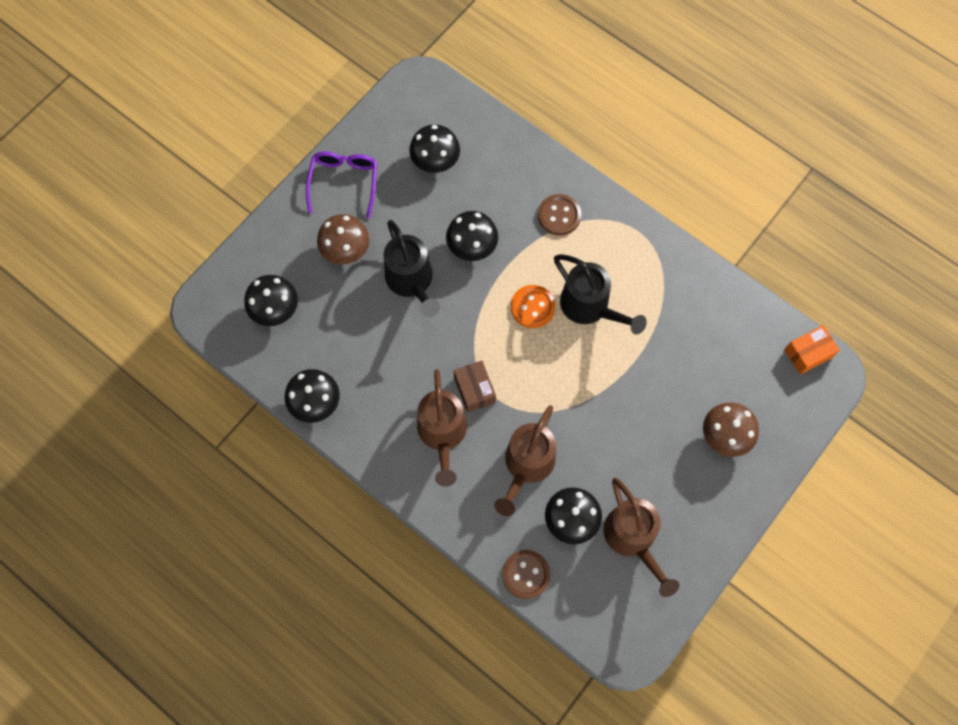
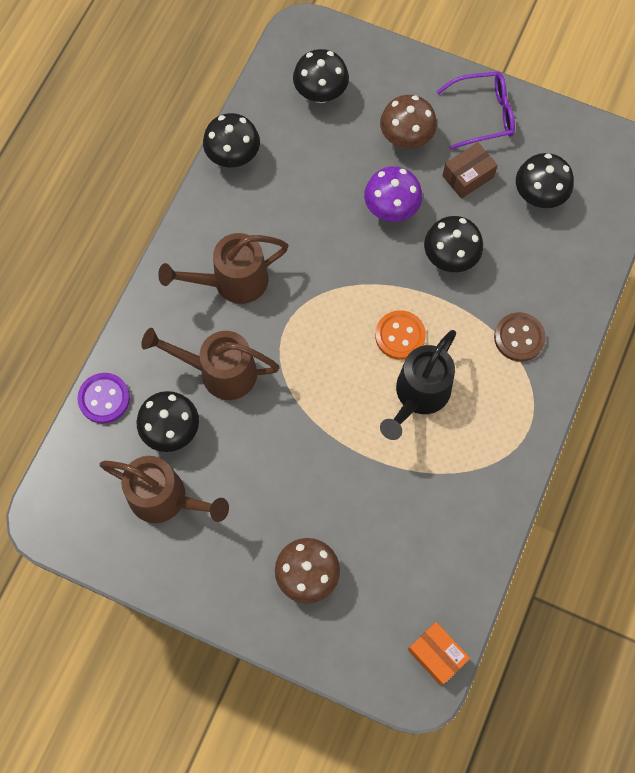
camera: 75 degrees right, 0 degrees up
black watering can [384,220,440,317] -> purple mushroom [364,166,422,222]
brown box [454,360,496,412] -> brown box moved to [442,142,498,198]
brown button [502,550,551,599] -> purple button [77,373,130,424]
brown watering can [603,478,679,597] -> brown watering can turned 120 degrees counterclockwise [99,456,229,523]

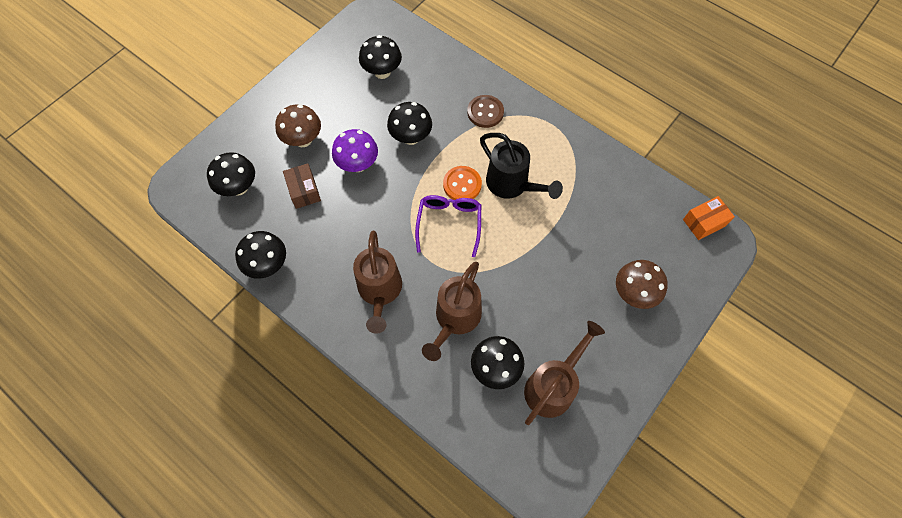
camera: 75 degrees left, 5 degrees down
purple button [77,373,130,424] -> none
purple glasses [436,72,515,150] -> purple glasses moved to [415,195,481,257]
brown box [442,142,498,198] -> brown box moved to [283,163,321,209]

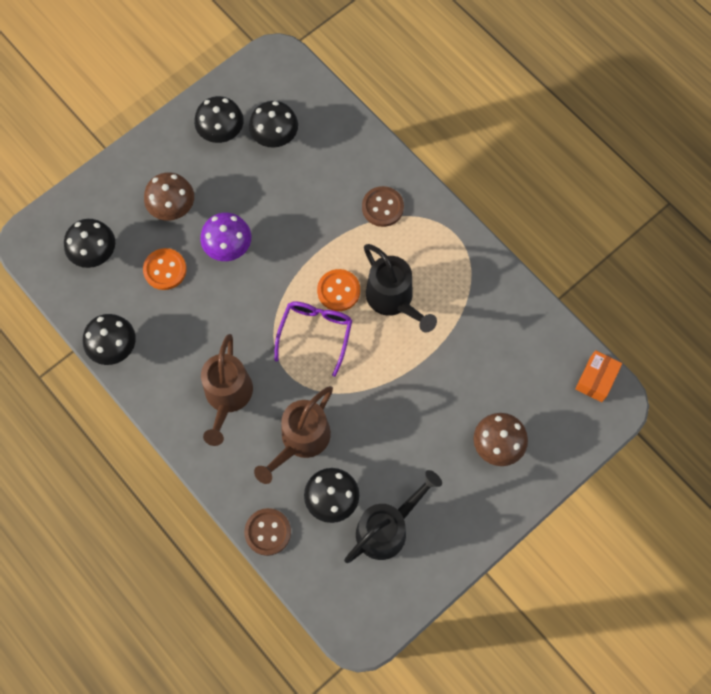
camera: 10 degrees right, 5 degrees up
brown box [283,163,321,209] -> orange button [143,248,187,290]
black mushroom [387,102,432,145] -> black mushroom moved to [194,96,244,143]
brown watering can [524,321,605,425] -> black watering can [344,470,442,563]
orange box [683,196,735,240] -> orange box turned 45 degrees counterclockwise [575,350,622,402]
none -> brown button [244,508,291,556]

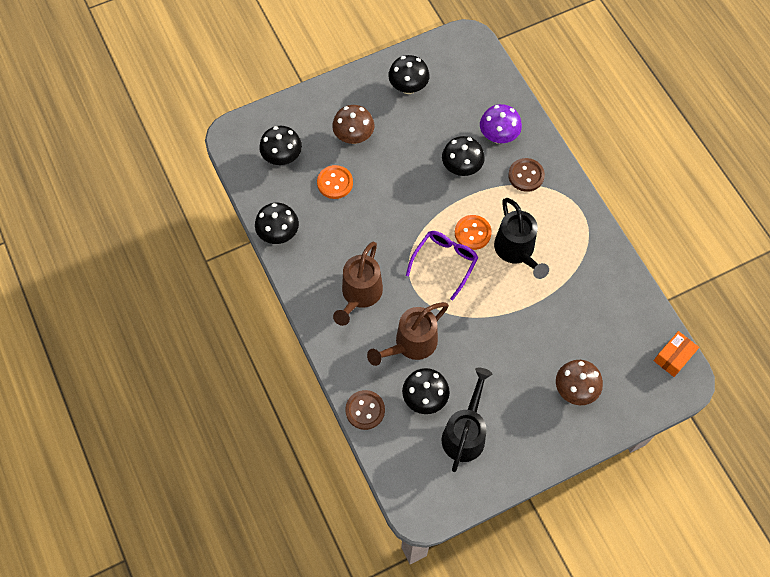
camera: 15 degrees right, 5 degrees down
purple mushroom [200,212,251,261] -> purple mushroom moved to [480,104,522,144]
black mushroom [249,101,298,148] -> black mushroom moved to [442,136,485,176]
black watering can [344,470,442,563] -> black watering can turned 45 degrees counterclockwise [442,368,492,472]

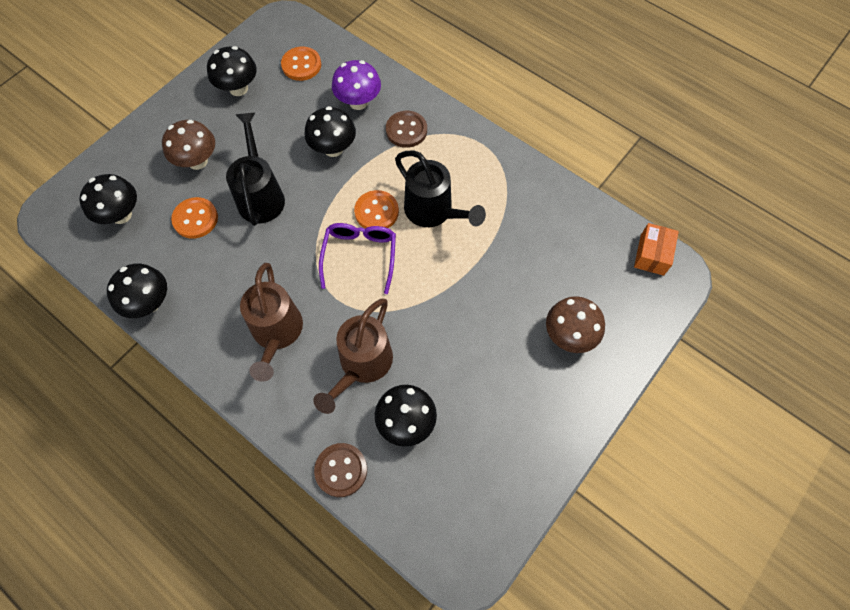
camera: 25 degrees left, 0 degrees up
black watering can [442,368,492,472] -> black watering can moved to [226,113,285,226]
none -> orange button [281,47,321,81]

